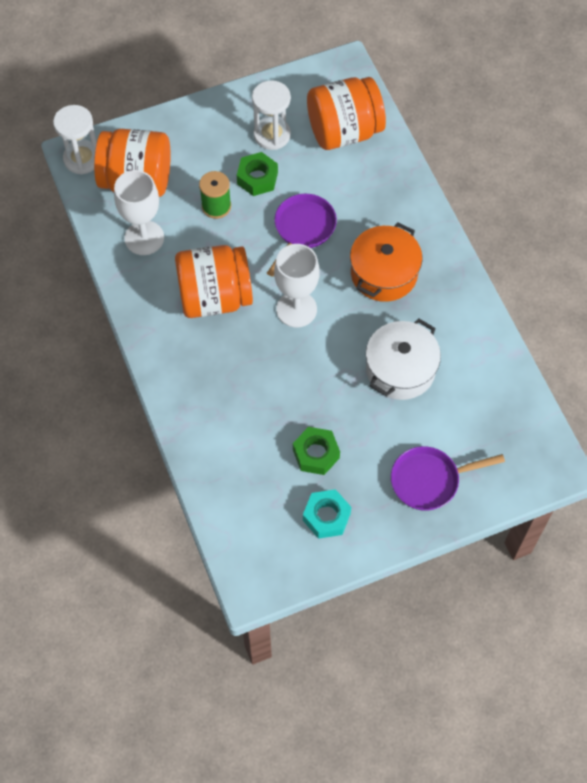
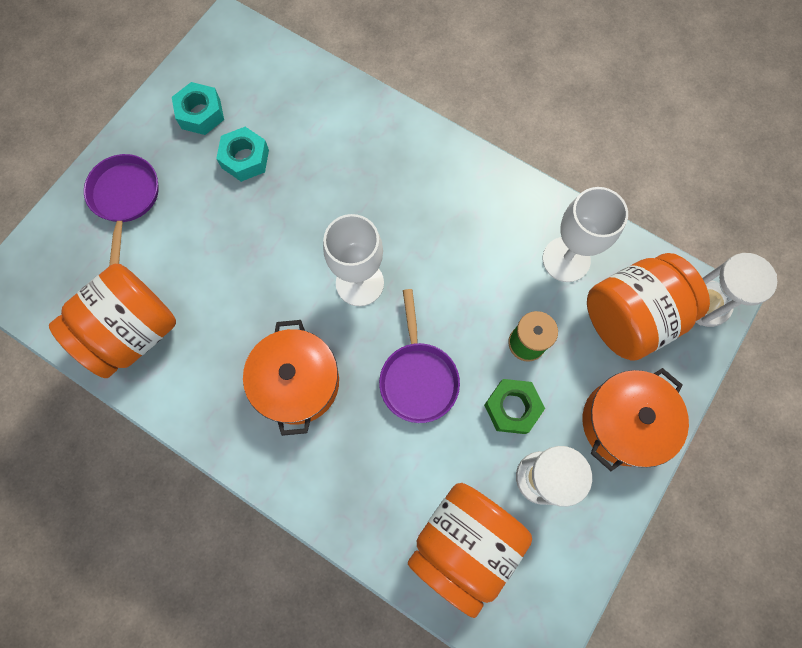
camera: 145 degrees right, 10 degrees up
orange jar [175,245,253,318] -> orange jar moved to [49,264,176,378]
green nut [293,427,340,475] -> turquoise nut [216,127,269,182]
white pot [366,319,441,400] -> none
purple pan [391,446,505,511] -> purple pan turned 45 degrees counterclockwise [84,154,159,266]
none -> orange pot [583,368,689,471]

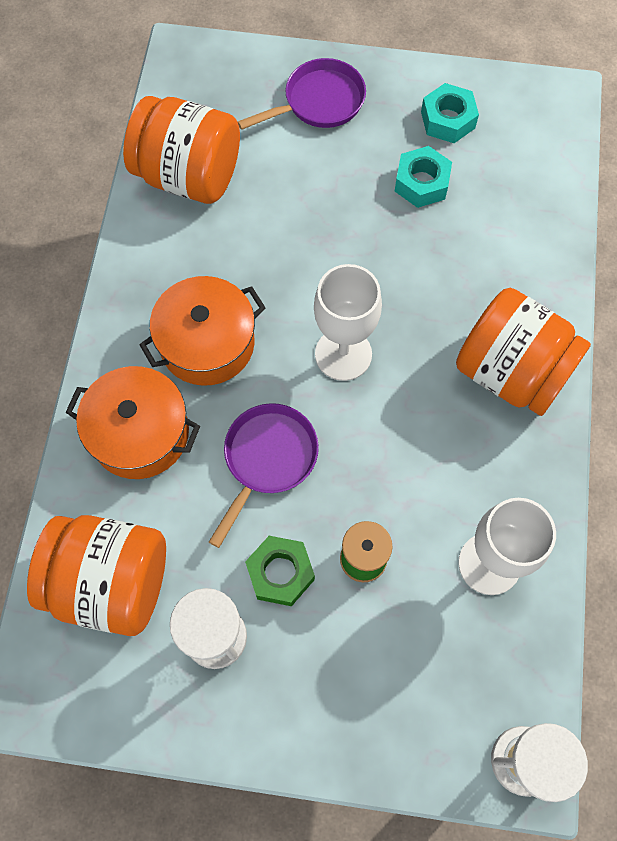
camera: 65 degrees right, 5 degrees down
purple pan [379,289,460,423] -> purple pan turned 150 degrees clockwise [209,403,319,548]
orange pot [583,368,689,471] -> orange pot moved to [65,366,200,479]
orange jar [587,253,710,361] -> orange jar moved to [456,288,591,416]

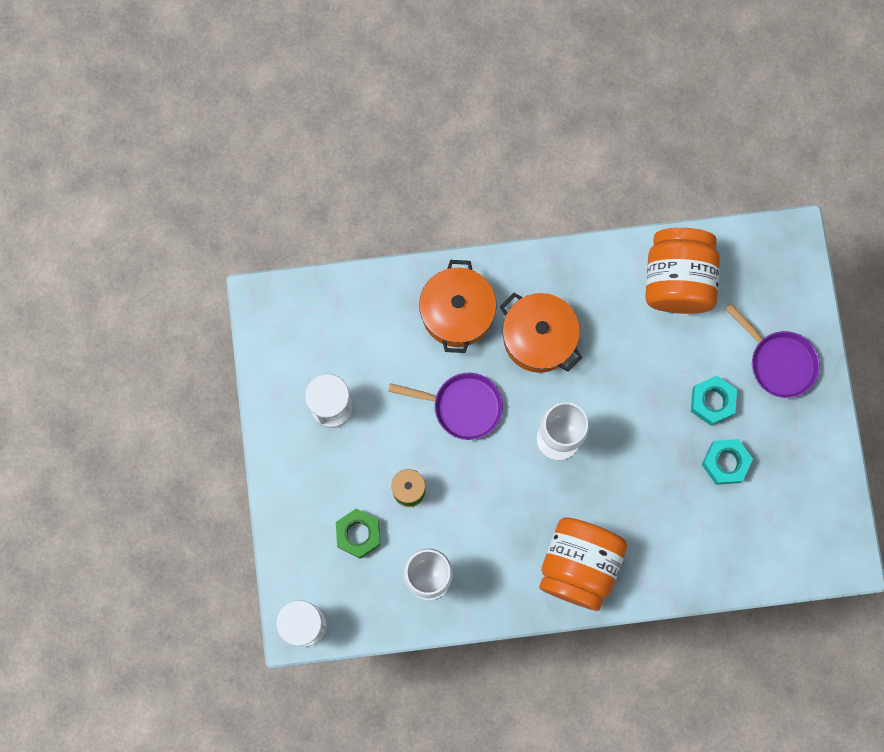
camera: 75 degrees right, 10 degrees up
orange jar [27,515,166,636] -> none
green nut [245,536,315,606] -> green nut moved to [336,508,380,559]
turquoise nut [421,83,479,143] -> turquoise nut moved to [691,376,737,426]

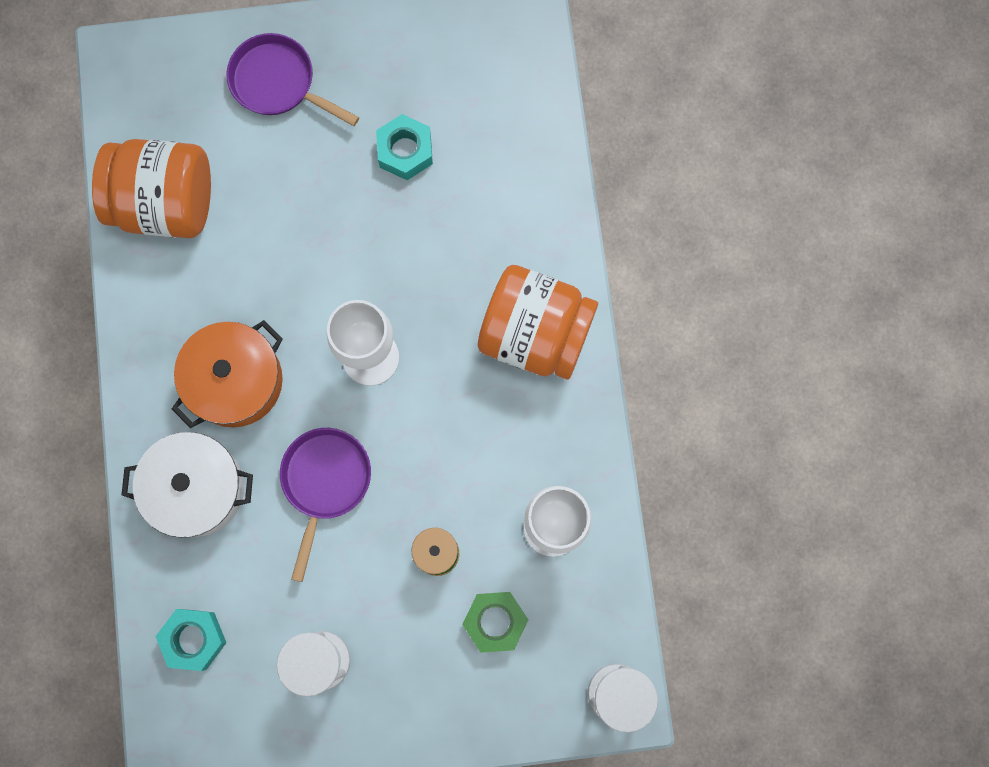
camera: 90 degrees left, 0 degrees up
orange pot [419,260,497,353] -> white pot [121,432,253,538]
turquoise nut [691,376,737,426] -> turquoise nut moved to [155,609,227,671]
purple pan [725,304,820,398] -> purple pan turned 105 degrees counterclockwise [226,33,359,126]

